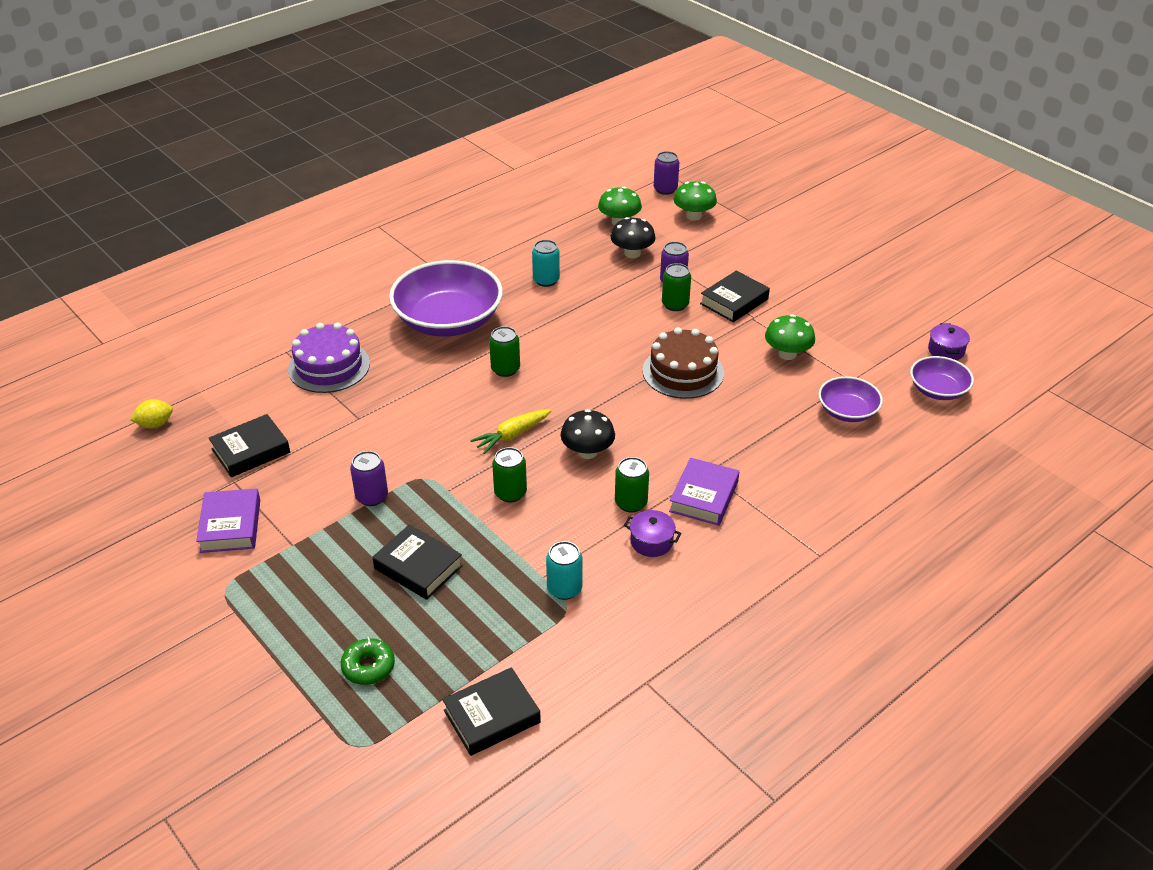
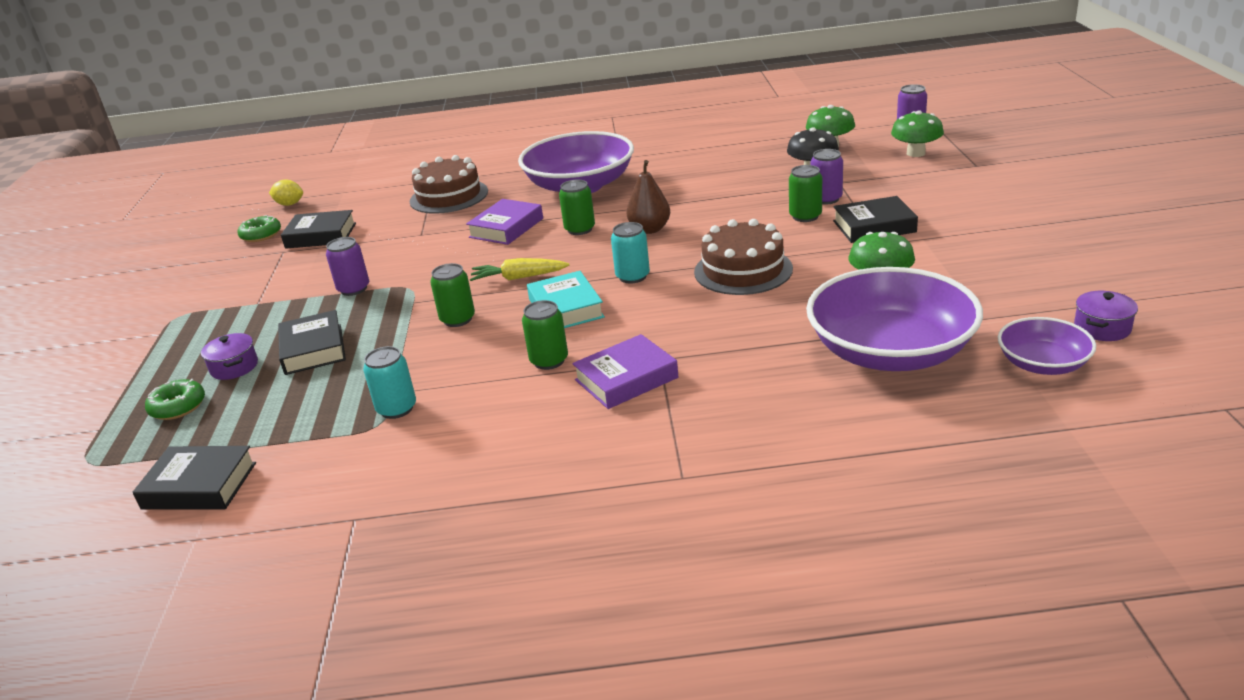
camera: 40 degrees right, 10 degrees down
purple book [196,489,260,553] -> purple book moved to [466,199,543,245]
purple cake [288,323,370,393] -> brown cake [410,155,488,214]
turquoise can [532,240,560,287] -> turquoise can moved to [611,222,650,283]
black mushroom [560,409,615,459] -> turquoise book [527,271,605,328]
purple pot [624,510,682,557] -> purple pot moved to [201,333,258,380]
purple bowl [818,376,883,422] -> purple bowl [806,267,983,371], size x1.93
none -> green donut [238,215,281,242]
none -> brown pear [626,160,670,234]

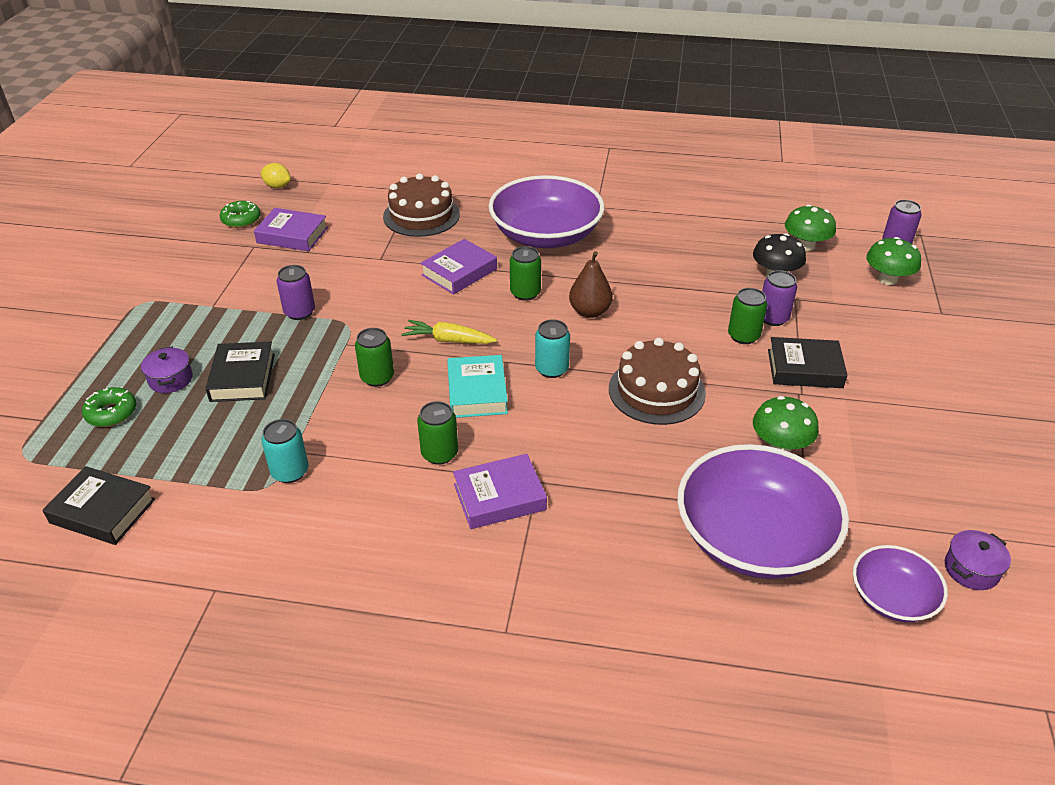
camera: 10 degrees right, 10 degrees up
black book [281,210,356,249] -> purple book [254,208,328,251]

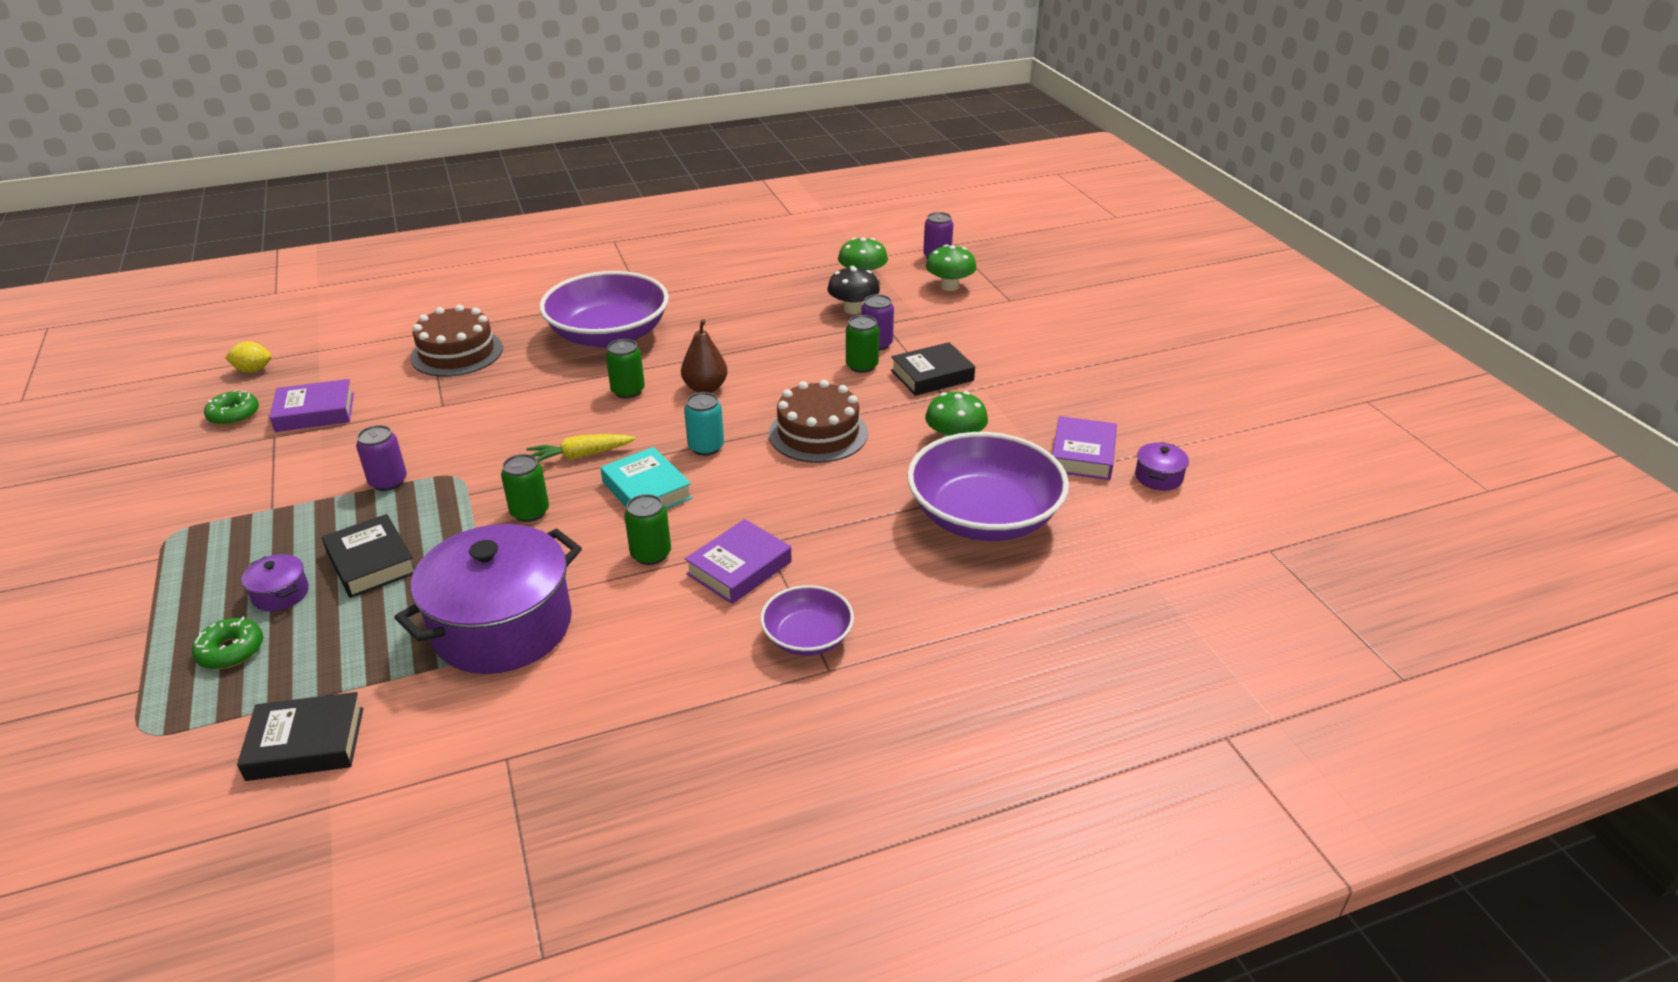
camera: 30 degrees left, 5 degrees down
turquoise can [261,419,308,483] -> purple pot [394,524,582,674]
purple book [420,239,497,295] -> purple book moved to [1052,416,1117,480]
purple bowl [853,545,948,622] -> purple bowl moved to [760,585,854,656]

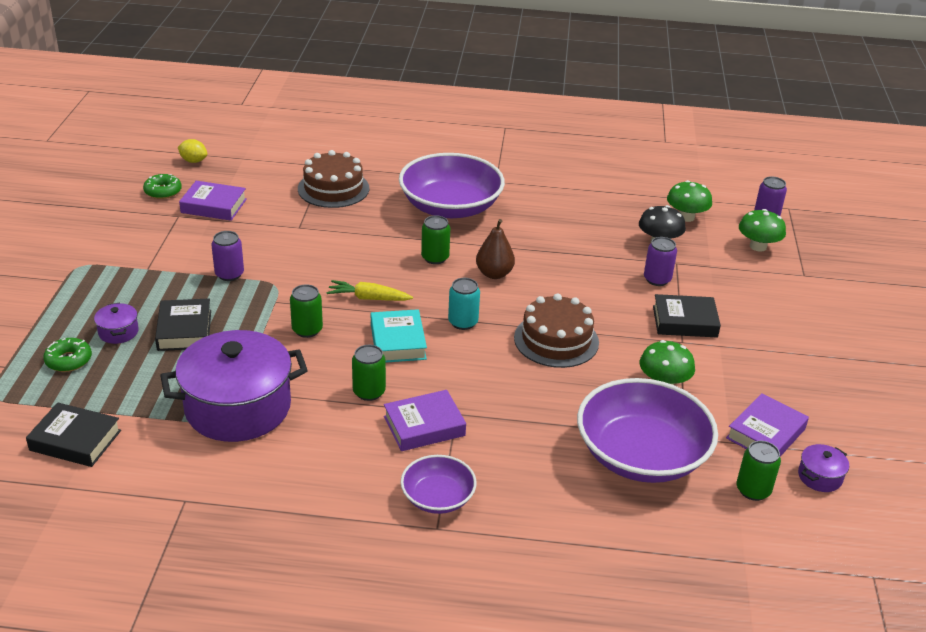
camera: 25 degrees right, 0 degrees up
green can [846,315,879,373] -> green can moved to [736,441,781,501]

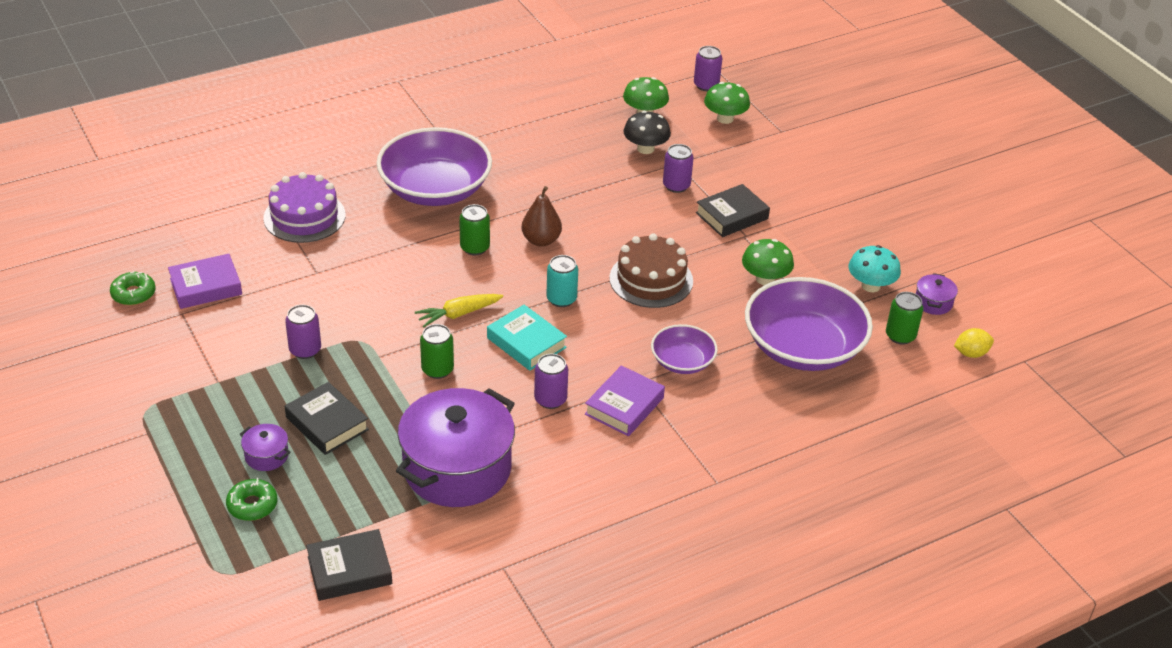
camera: 35 degrees left, 5 degrees up
yellow lemon [178,139,207,163] -> yellow lemon moved to [954,328,994,358]
brown cake [298,150,369,208] -> purple cake [263,172,346,243]
green can [352,345,386,401] -> purple can [534,354,568,409]
purple bowl [401,455,477,514] -> purple bowl moved to [651,324,718,374]
purple book [726,393,809,457] -> turquoise mushroom [849,245,901,292]

